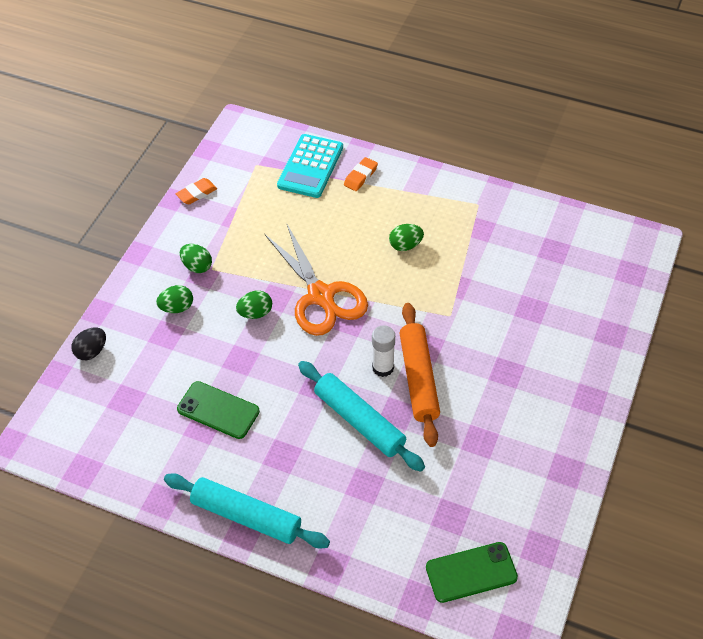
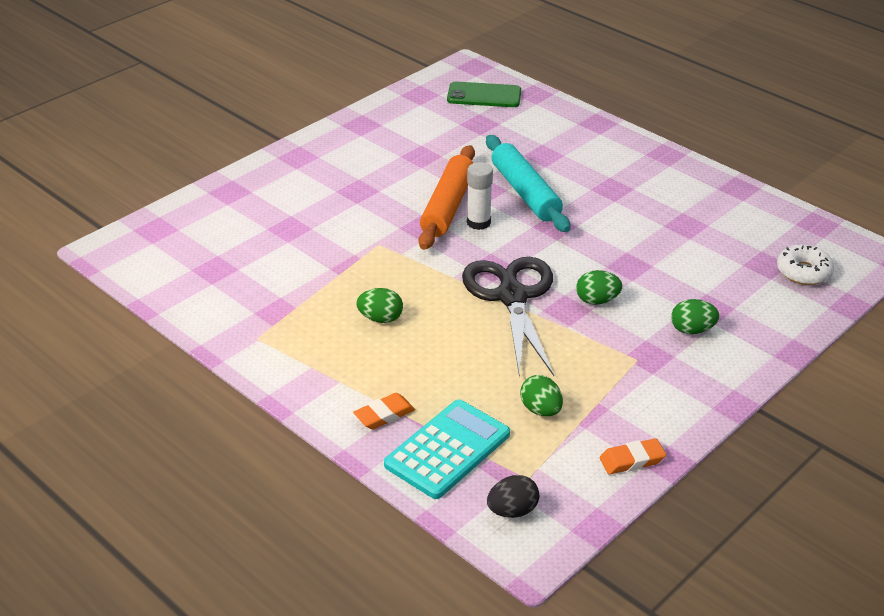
camera: 160 degrees left, 15 degrees down
black egg [71,328,106,360] -> black egg moved to [487,475,539,518]
turquoise rolling pin [164,473,330,548] -> none
green phone [177,381,260,439] -> none
green egg [180,244,212,273] -> green egg moved to [520,375,563,416]
orange scissors [265,224,368,336] -> black scissors [462,257,554,377]
none -> white donut [777,244,834,285]

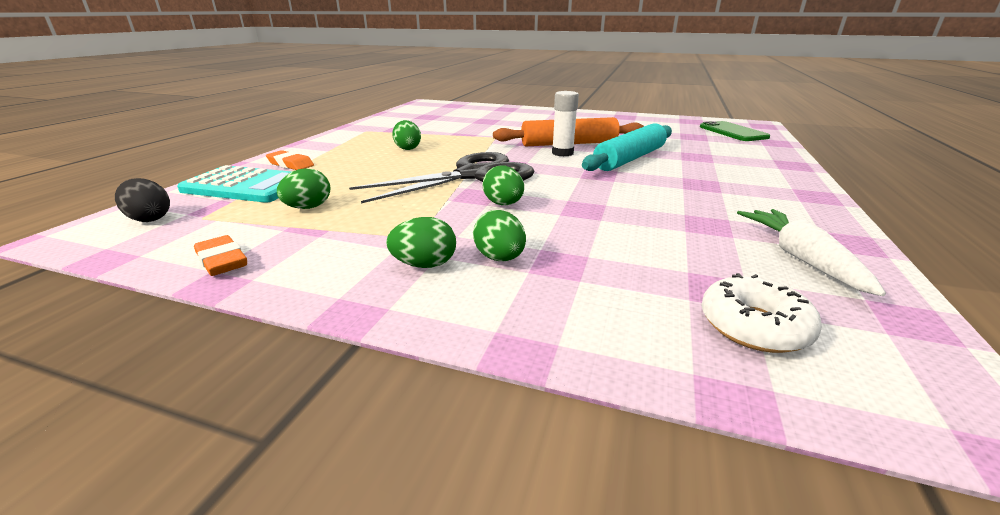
camera: 65 degrees right, 10 degrees down
none -> green egg [386,217,456,268]
none -> white carrot [737,209,886,296]

